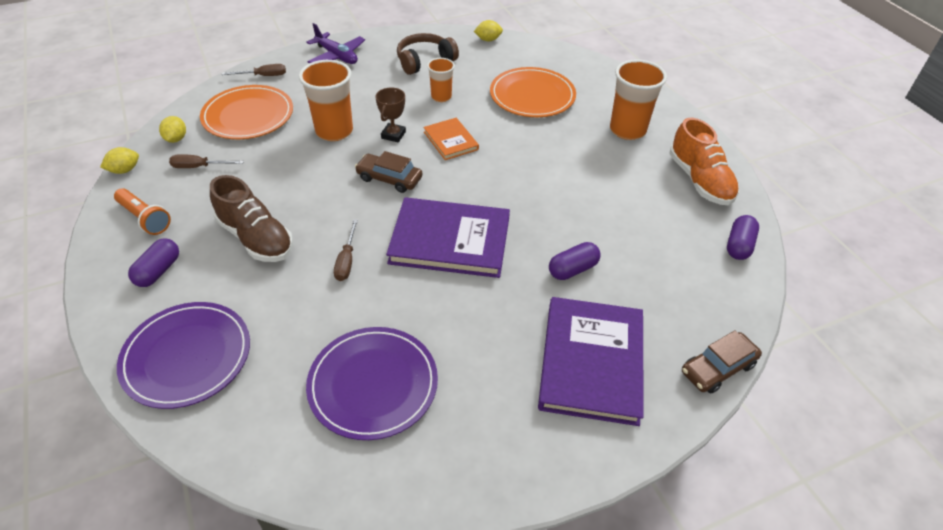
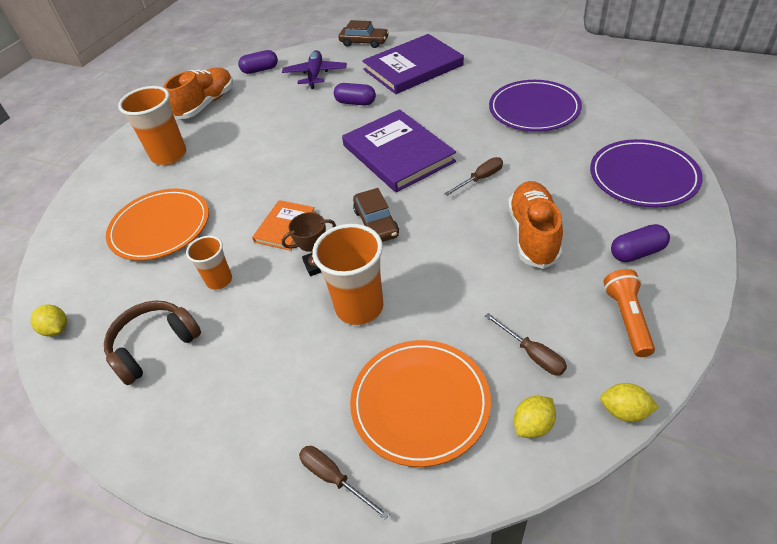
camera: 125 degrees left, 0 degrees up
brown shoe [210,175,293,262] -> orange shoe [508,181,563,269]
purple plane [306,23,365,64] -> purple plane moved to [282,50,347,89]
brown headphones [397,33,459,75] -> brown headphones turned 120 degrees clockwise [104,300,201,385]

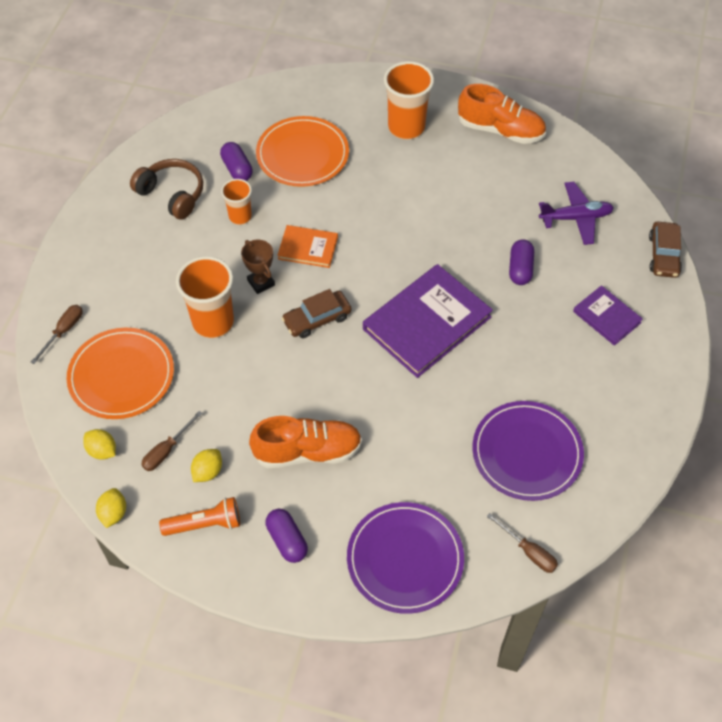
camera: 75 degrees right, 10 degrees up
yellow lemon [31,305,67,337] -> yellow lemon moved to [191,449,222,482]
purple capsule [238,50,278,74] -> purple capsule moved to [220,142,253,181]
purple book [362,34,464,94] -> purple book [573,285,643,346], size x0.53
brown screwdriver [444,157,503,196] -> brown screwdriver moved to [487,513,558,573]

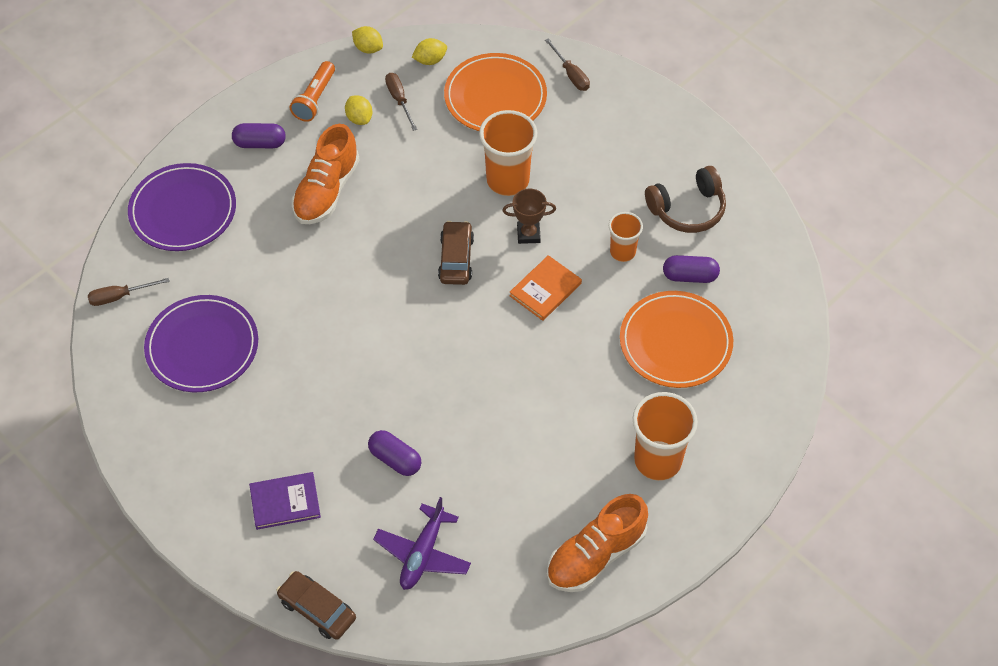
camera: 120 degrees right, 0 degrees up
purple book [363,264,493,378] -> none

